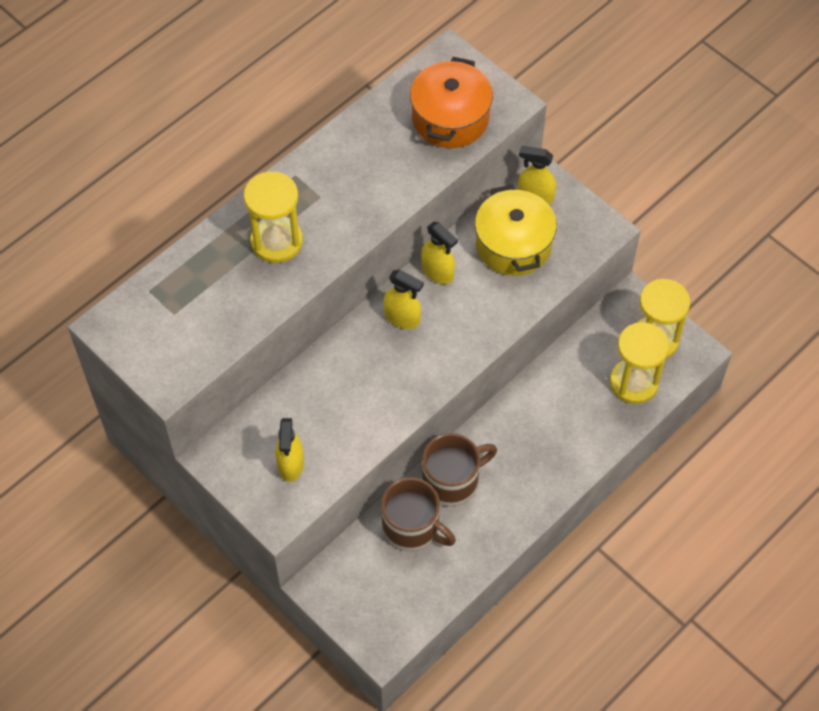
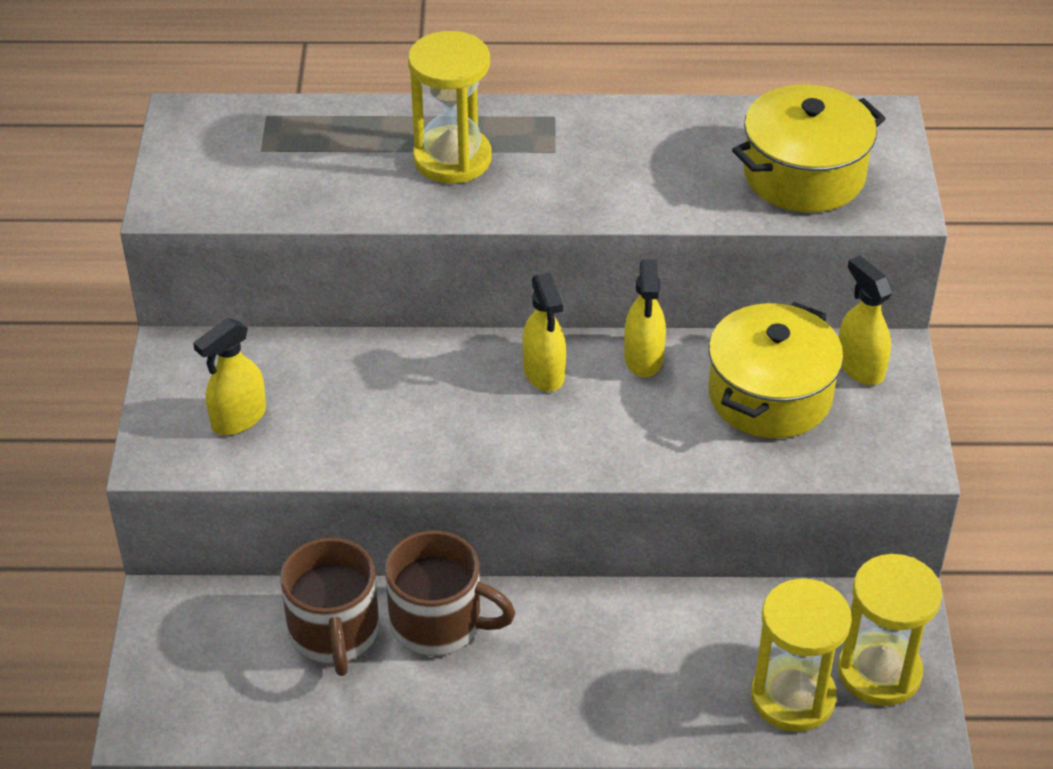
camera: 45 degrees right, 15 degrees down
orange pot [410,57,493,148] -> yellow pot [732,84,886,212]

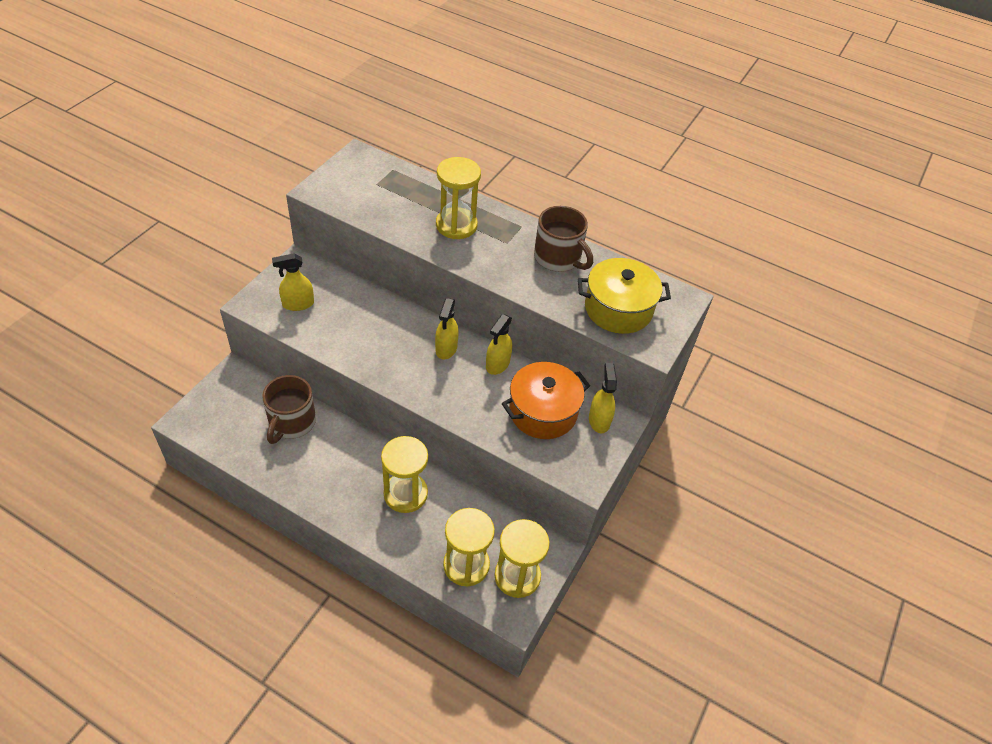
camera: 25 degrees right, 5 degrees up
brown mug [385,530,516,656] -> brown mug moved to [534,206,593,272]
yellow pot [708,301,844,438] -> orange pot [502,362,590,439]
none -> yellow hourglass [381,436,428,513]

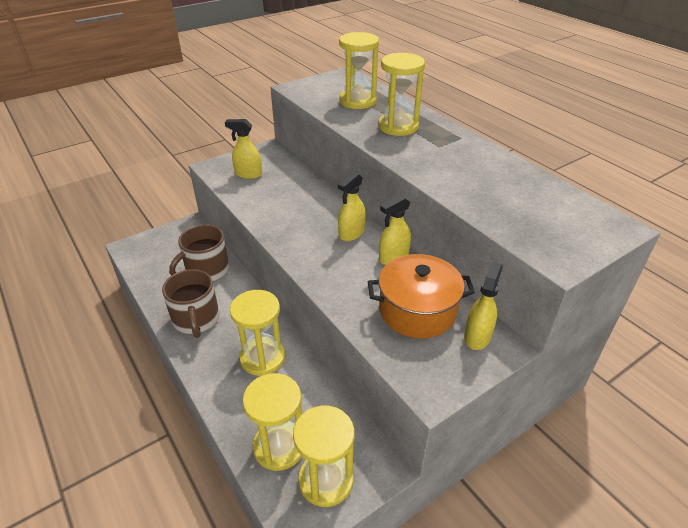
camera: 30 degrees right, 10 degrees down
brown mug [534,206,593,272] -> brown mug moved to [162,269,219,338]
yellow pot [578,258,671,334] -> none
none -> yellow hourglass [339,32,379,109]

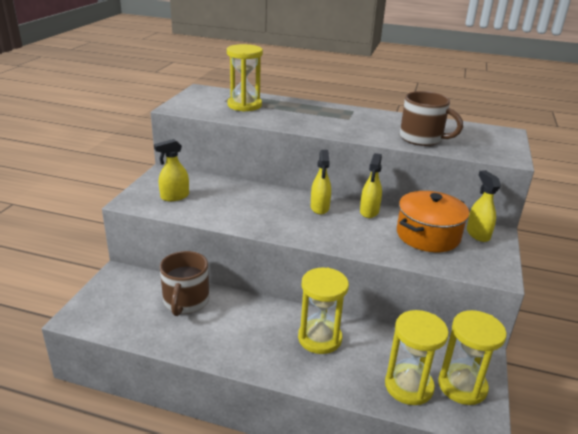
camera: 40 degrees left, 10 degrees down
brown mug [162,269,219,338] -> brown mug moved to [400,91,463,146]
yellow hourglass [378,53,425,136] -> none

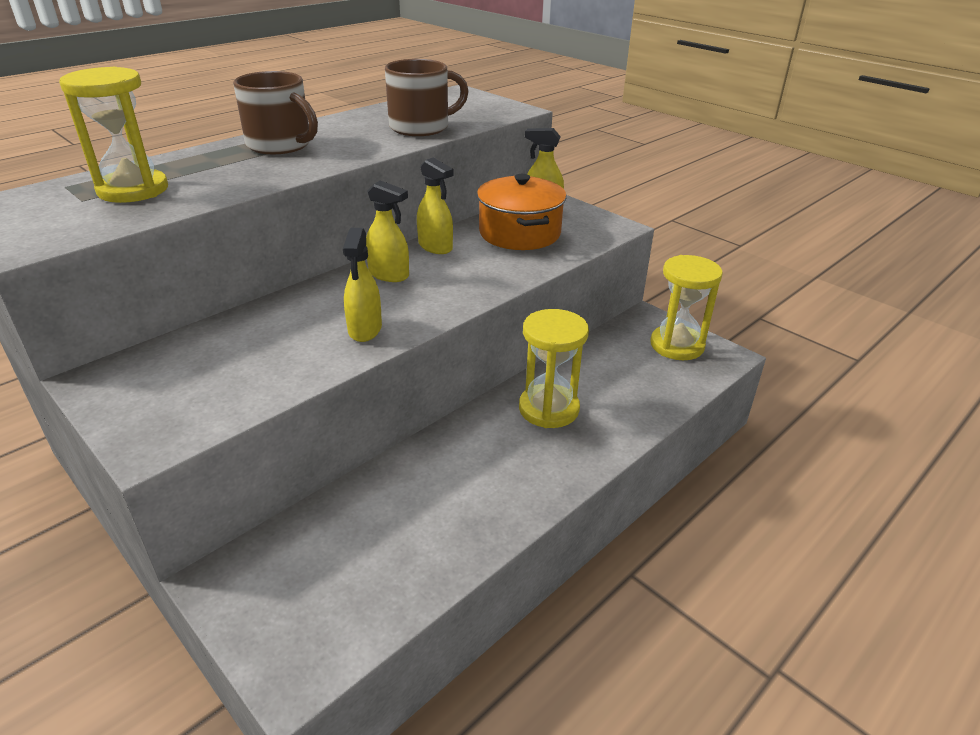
camera: 60 degrees left, 5 degrees up
yellow spray bottle [154,139,189,201] -> yellow spray bottle moved to [343,228,382,342]
brown mug [160,251,209,316] -> brown mug moved to [233,71,318,154]
yellow hourglass [385,310,449,405] -> none

